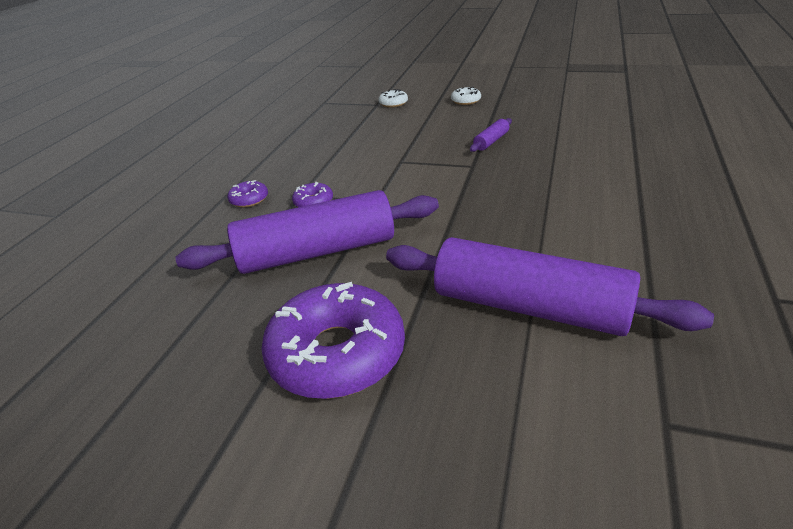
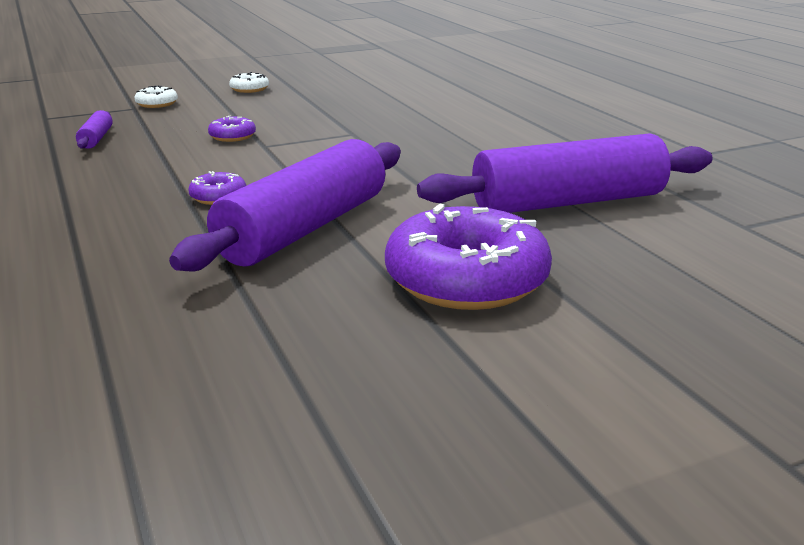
camera: 45 degrees left, 10 degrees down
purple donut [227,180,268,207] -> purple donut moved to [208,116,256,142]
purple rolling pin [470,118,512,152] -> purple rolling pin moved to [76,110,113,149]

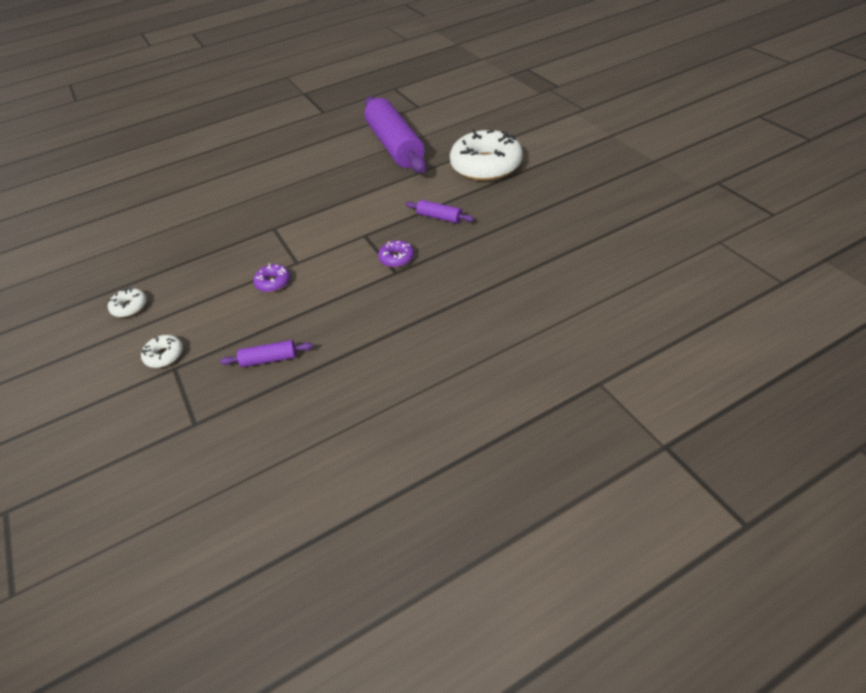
camera: 90 degrees left, 20 degrees up
purple rolling pin [169,139,401,271] -> purple rolling pin [406,200,474,223], size x0.41
purple donut [385,204,552,310] -> white donut [450,129,523,181]

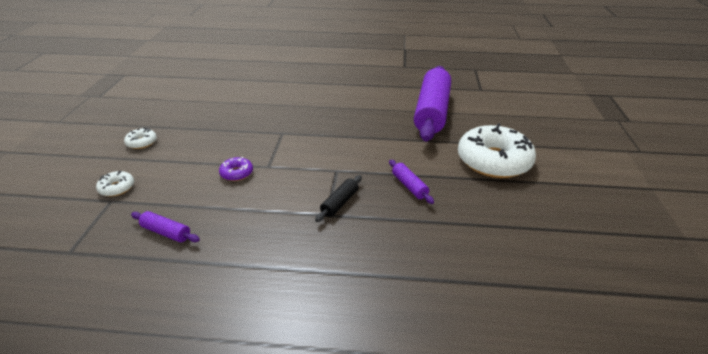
camera: 30 degrees right, 10 degrees down
purple donut [378,240,414,268] -> black rolling pin [315,175,362,222]

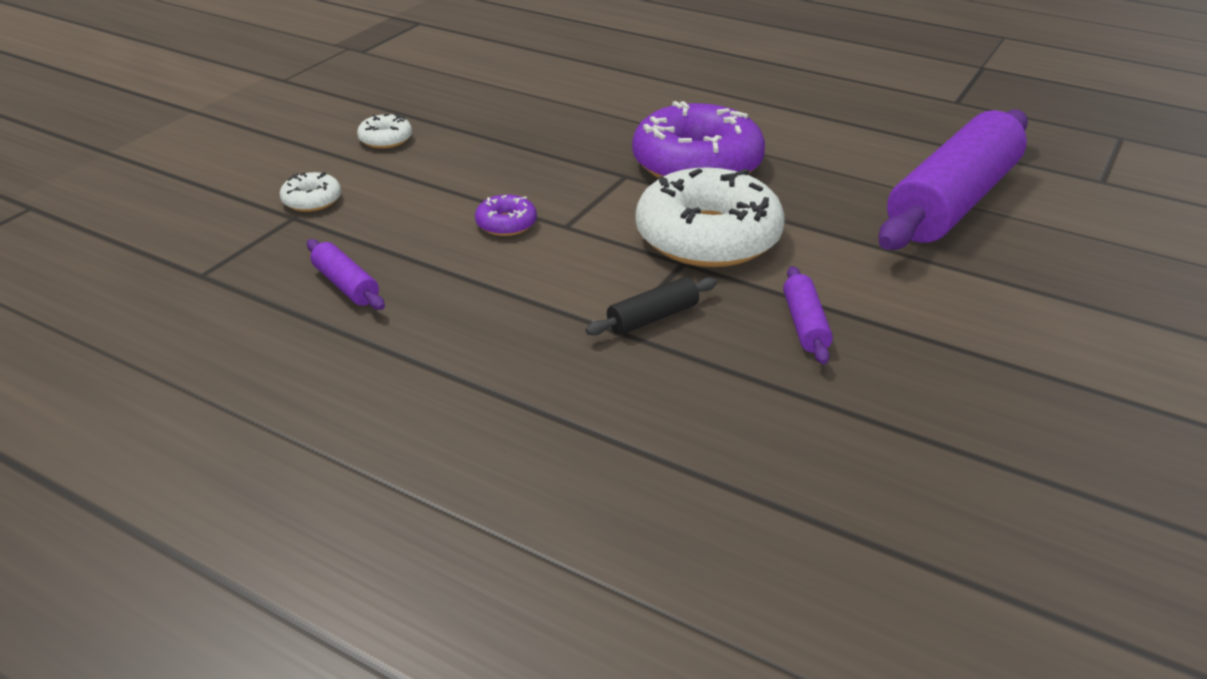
camera: 25 degrees right, 0 degrees up
white donut [458,123,536,178] -> white donut moved to [636,167,784,267]
none -> purple donut [632,101,765,178]

